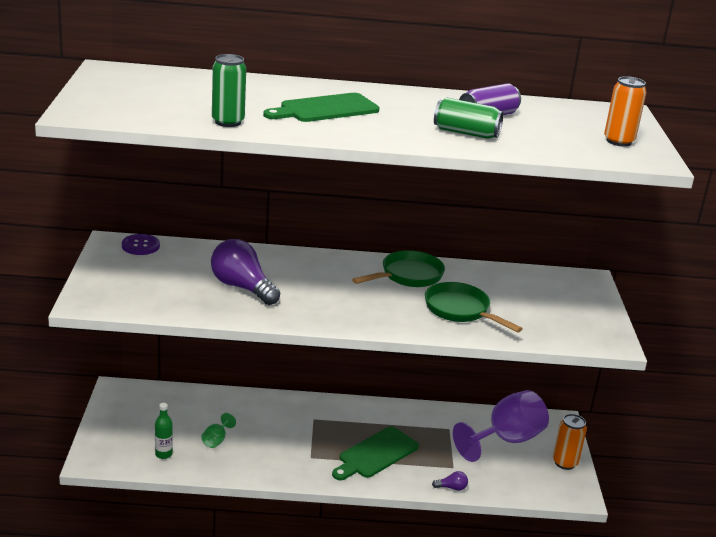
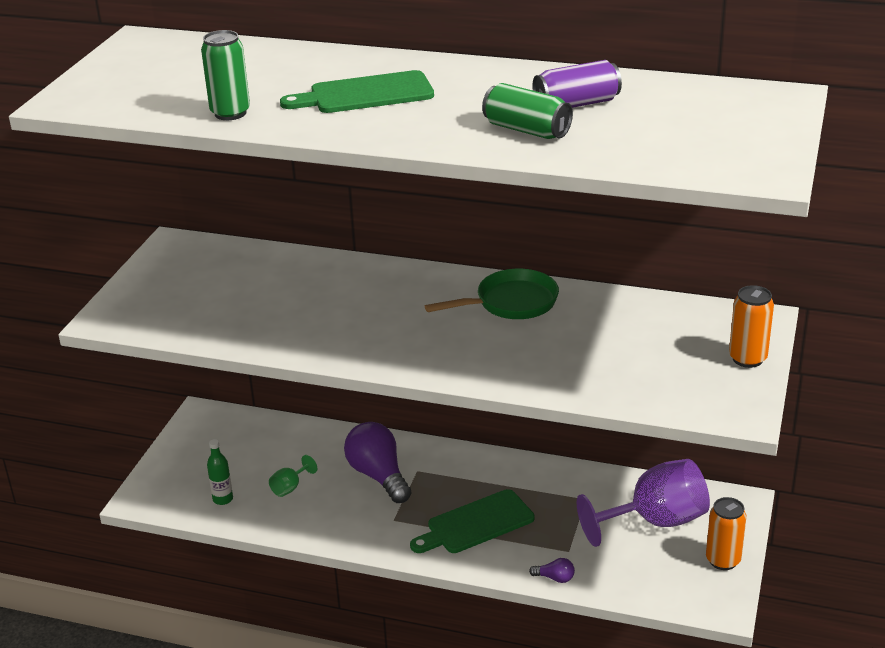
camera: 20 degrees right, 5 degrees up
purple button [122,234,160,255] -> none
purple light bulb [211,239,280,305] -> purple light bulb moved to [344,422,411,503]
green pan [425,282,523,332] -> none
orange can [604,76,647,147] -> orange can moved to [729,285,774,368]

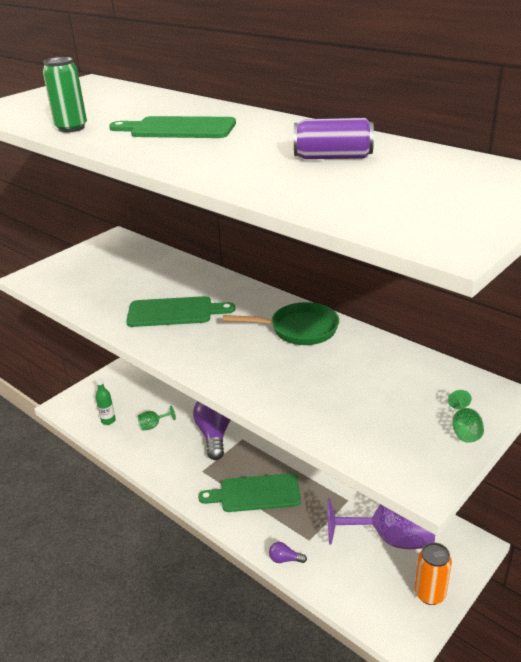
camera: 25 degrees right, 0 degrees up
green can [482,83,573,139] -> none
purple light bulb [529,558,575,583] -> purple light bulb turned 150 degrees clockwise [269,542,307,563]
orange can [729,285,774,368] -> green goblet [448,390,484,443]
none -> green cutting board [126,296,235,327]

